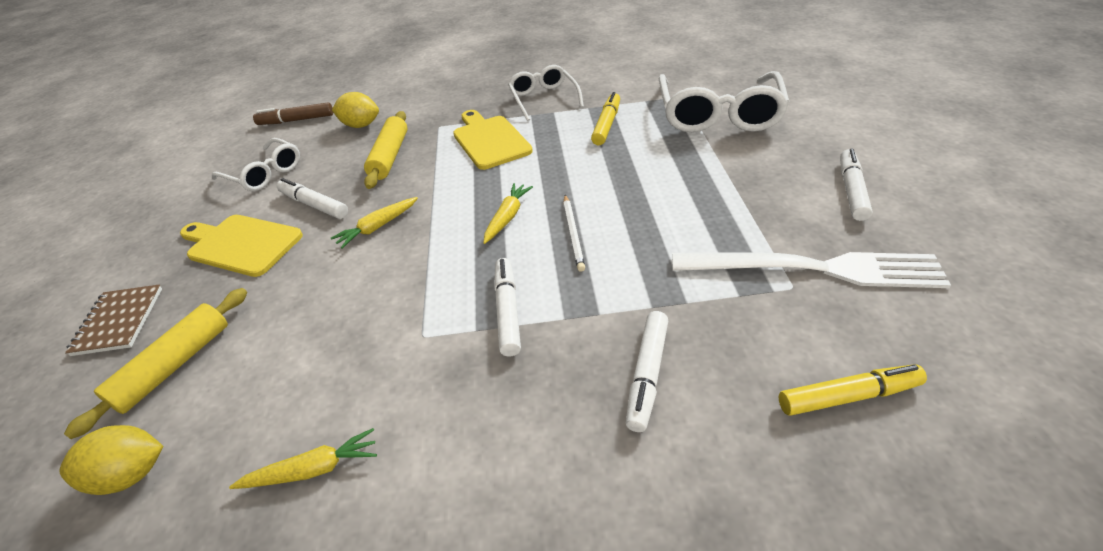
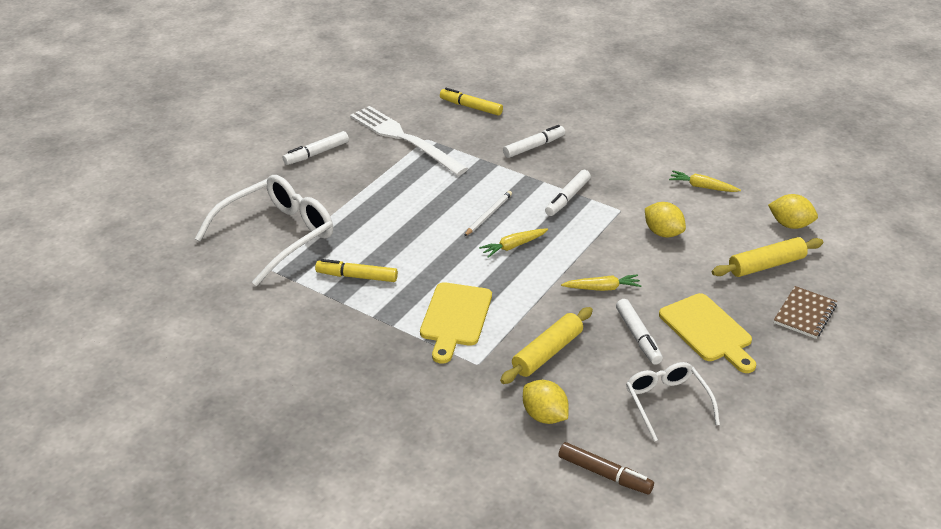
camera: 145 degrees left, 5 degrees down
white glasses [508,65,584,121] -> none
yellow marker [591,92,620,145] -> yellow marker turned 45 degrees clockwise [315,259,398,282]
none -> yellow lemon [645,202,686,237]

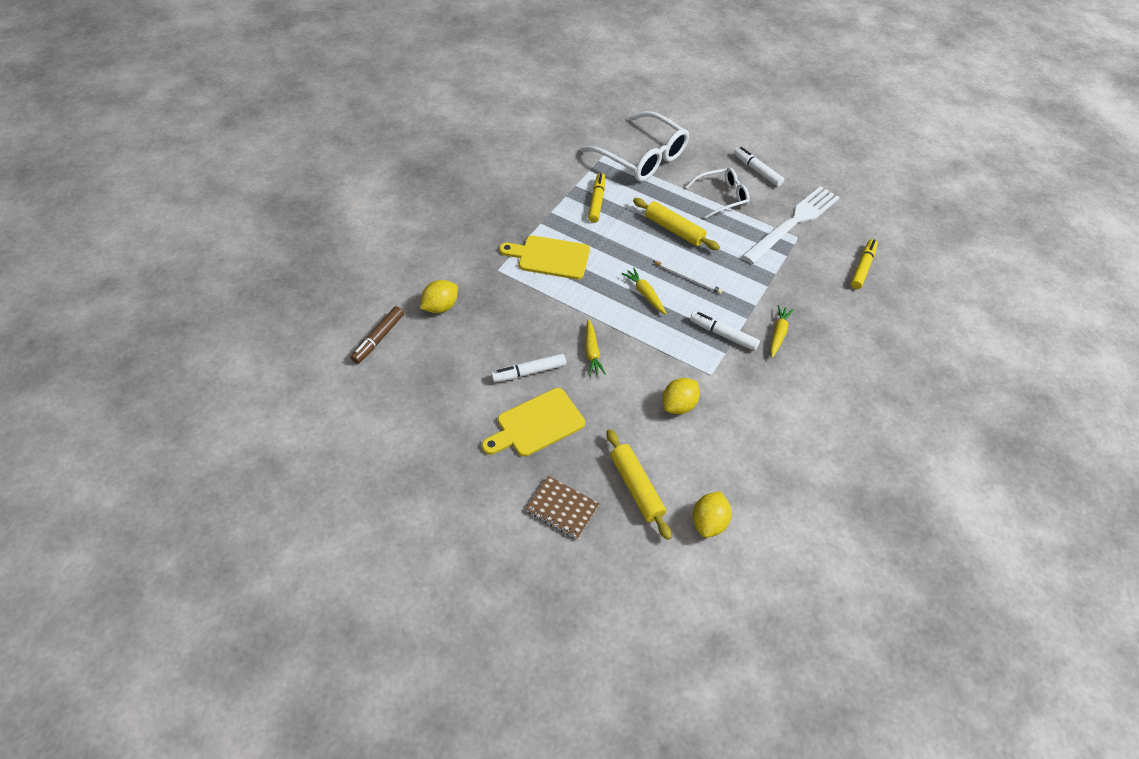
camera: 85 degrees right, 15 degrees up
yellow rolling pin [500,307,593,384] -> yellow rolling pin moved to [633,198,720,250]
white marker [503,125,565,158] -> none
white glasses [626,362,720,442] -> white glasses moved to [686,168,750,219]
yellow carrot [669,171,741,192] -> yellow carrot moved to [770,305,793,358]

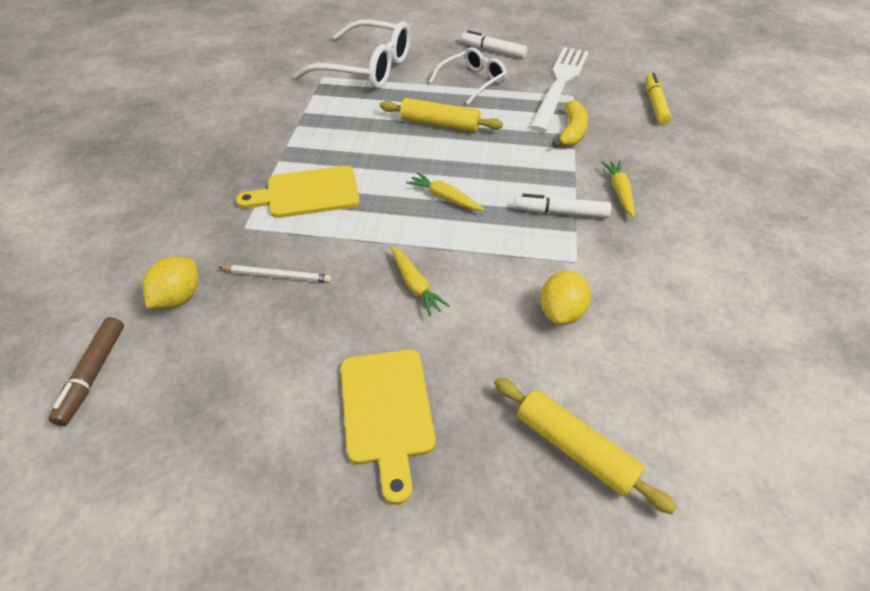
camera: 20 degrees left, 5 degrees down
yellow cutting board [482,388,585,457] -> yellow cutting board turned 45 degrees counterclockwise [341,349,436,505]
white marker [491,353,566,382] -> none
brown notebook [526,476,600,539] -> none
yellow marker [588,173,606,223] -> none
white pencil [653,261,723,294] -> white pencil moved to [219,265,331,282]
yellow lemon [693,491,732,538] -> none
none -> yellow banana [552,100,588,148]

